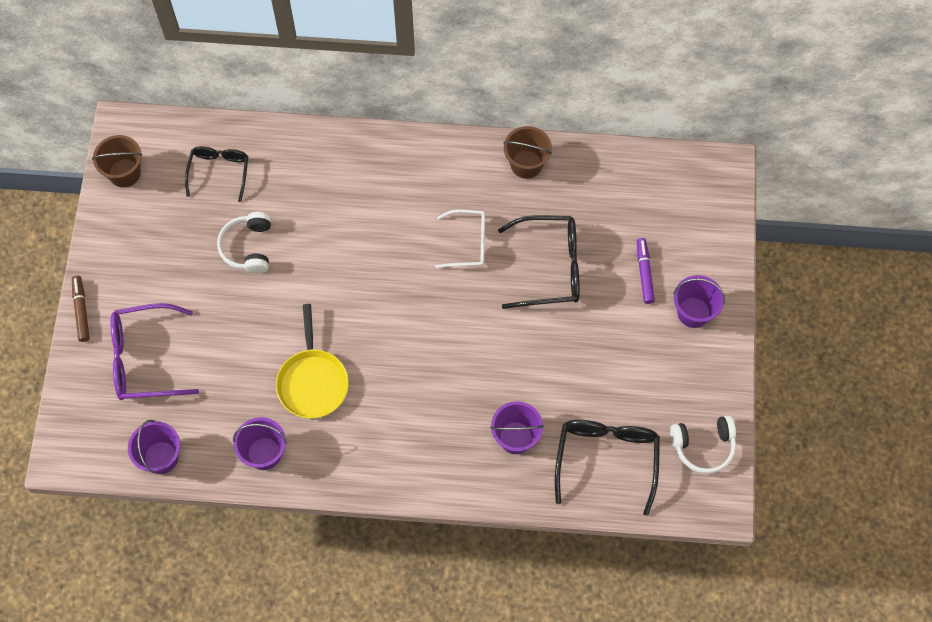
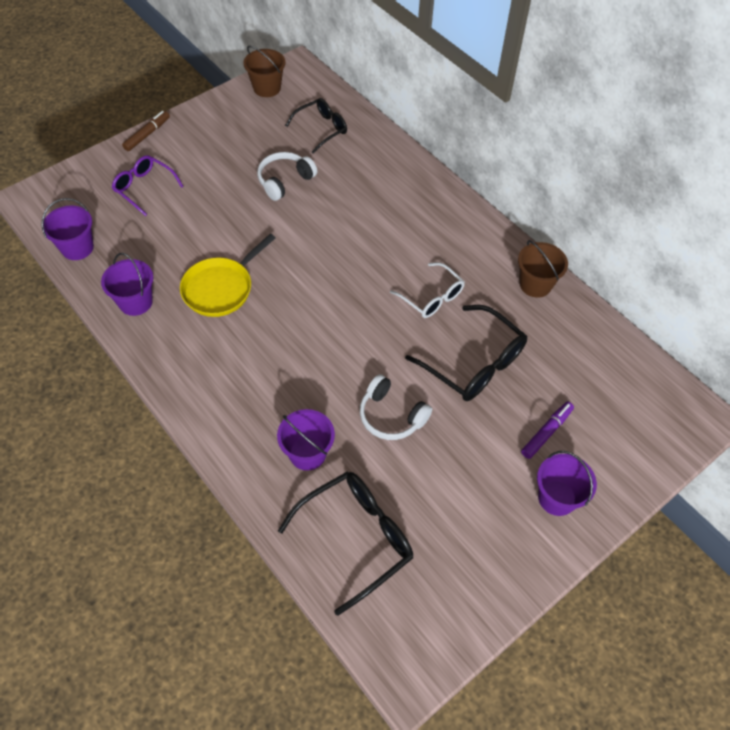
camera: 45 degrees right, 10 degrees down
purple glasses [110,303,199,400] -> purple glasses [112,155,184,216], size x0.65
white headphones [670,415,736,474] -> white headphones moved to [360,374,432,440]

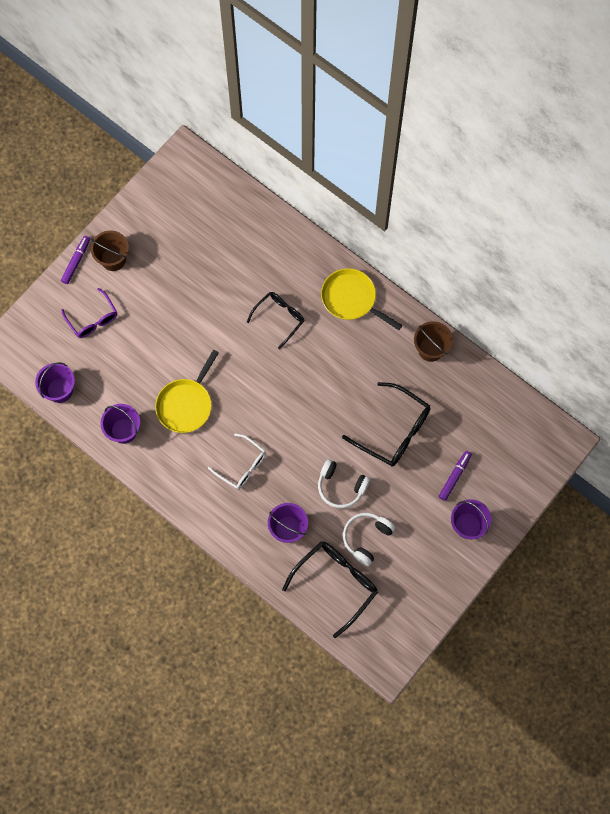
camera: 10 degrees left, 15 degrees up
purple glasses [112,155,184,216] -> purple glasses turned 150 degrees counterclockwise [61,288,117,338]
brown marker [122,111,170,151] -> purple marker [61,236,90,284]
brown bucket [244,46,286,97] -> brown bucket moved to [91,231,129,271]
white headphones [257,152,317,201] -> white headphones moved to [343,513,395,566]
black glasses [285,98,347,154] -> black glasses moved to [247,292,304,349]
white glasses [390,262,465,318] -> white glasses moved to [208,433,266,489]
none -> yellow pan [321,268,402,330]

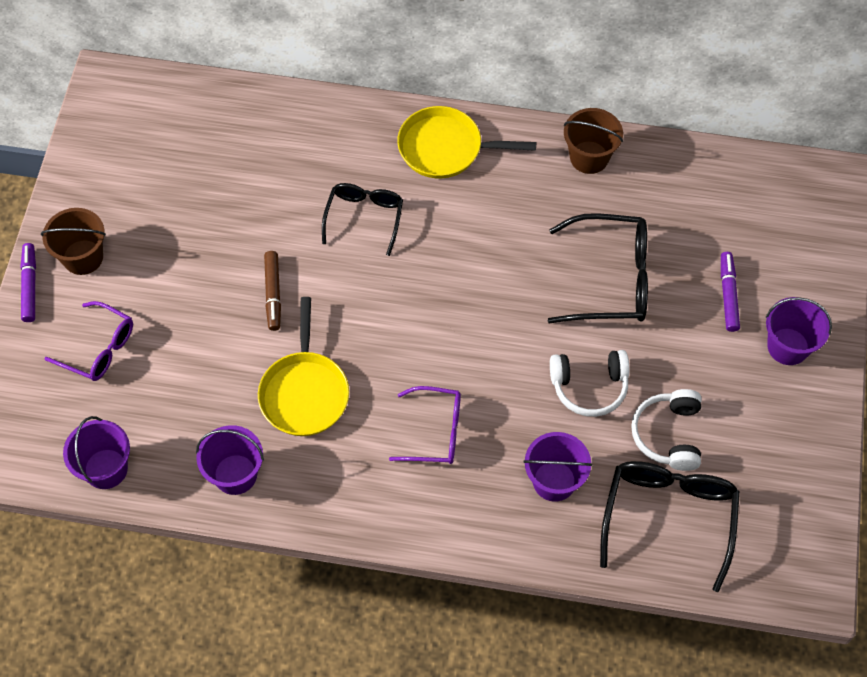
camera: 30 degrees left, 10 degrees down
white glasses [208,433,266,489] -> purple glasses [389,386,461,464]
none -> brown marker [264,251,281,331]

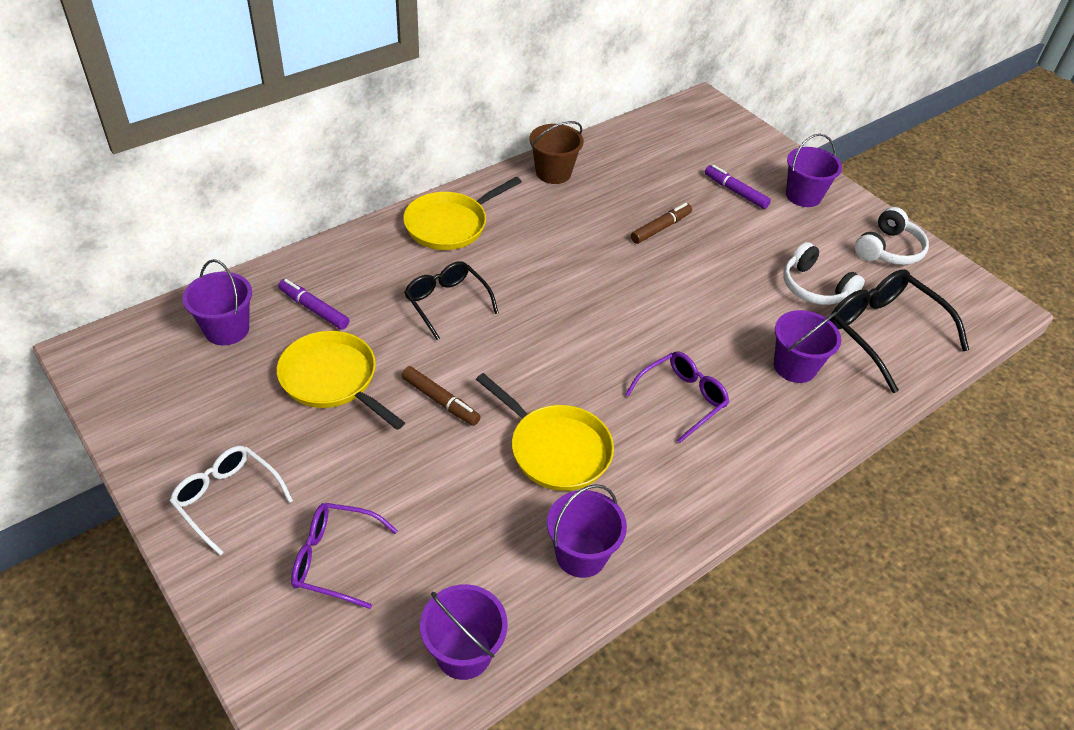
camera: 50 degrees left, 15 degrees down
purple marker [20,243,36,322] -> purple marker moved to [278,279,349,330]
brown bucket [41,208,106,275] -> white glasses [169,446,293,555]
purple glasses [44,301,133,381] -> purple glasses turned 150 degrees counterclockwise [291,503,398,609]
black glasses [548,213,648,324] -> brown marker [631,203,692,244]
white headphones [550,350,629,417] -> white headphones moved to [855,207,929,265]
none -> purple bucket [183,259,252,345]
none -> yellow pan [277,331,405,430]

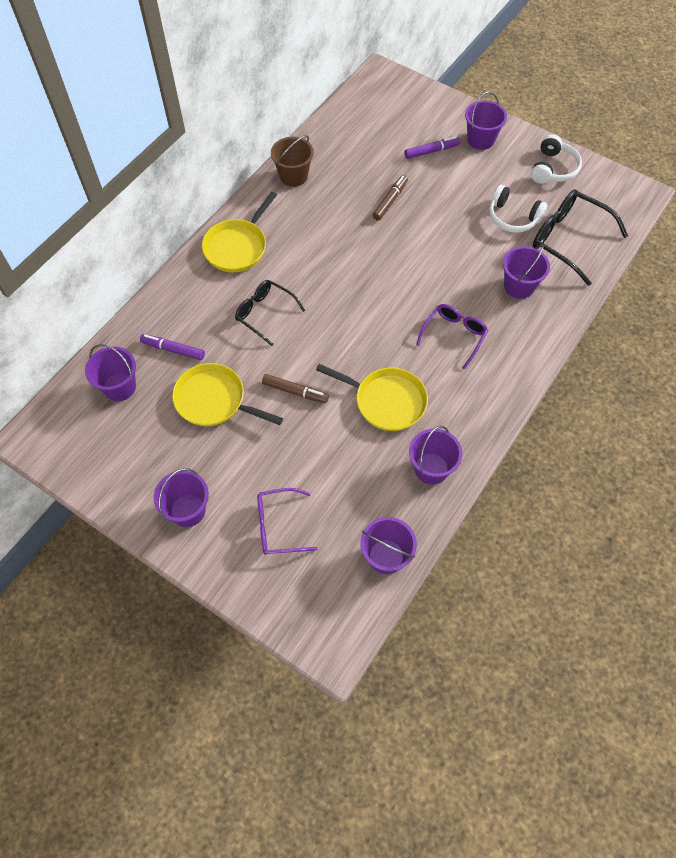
camera: 15 degrees left, 15 degrees up
white glasses [169,446,293,555] -> purple bucket [154,468,209,527]
purple marker [705,165,771,209] -> purple marker turned 135 degrees clockwise [405,136,461,159]

